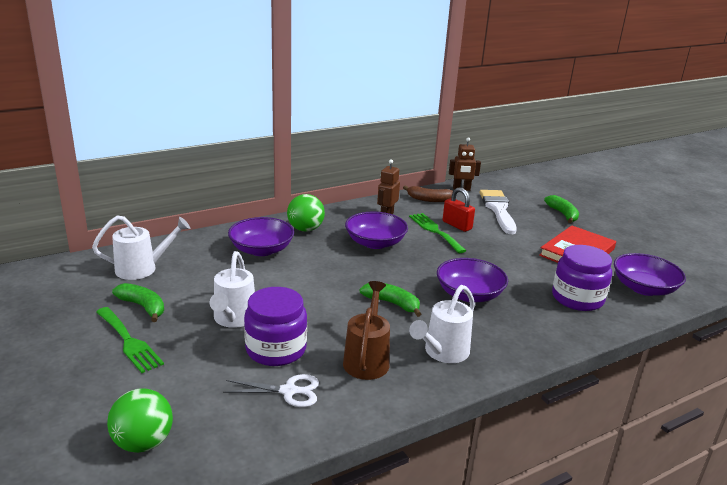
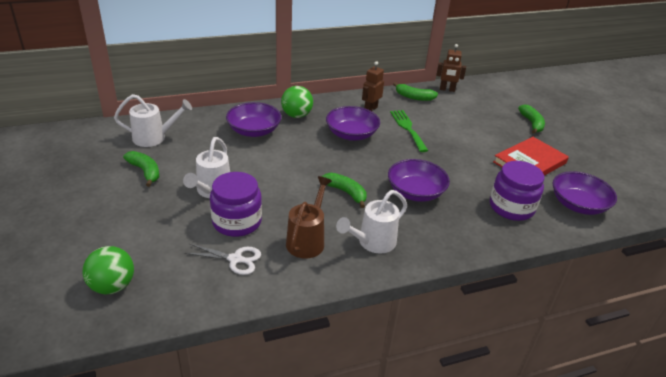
camera: 10 degrees right, 10 degrees up
green fork [96,307,164,373] -> none
brown banana [403,186,453,202] -> green banana [393,82,438,101]
red padlock [443,187,475,232] -> none
white brush [479,190,517,234] -> none

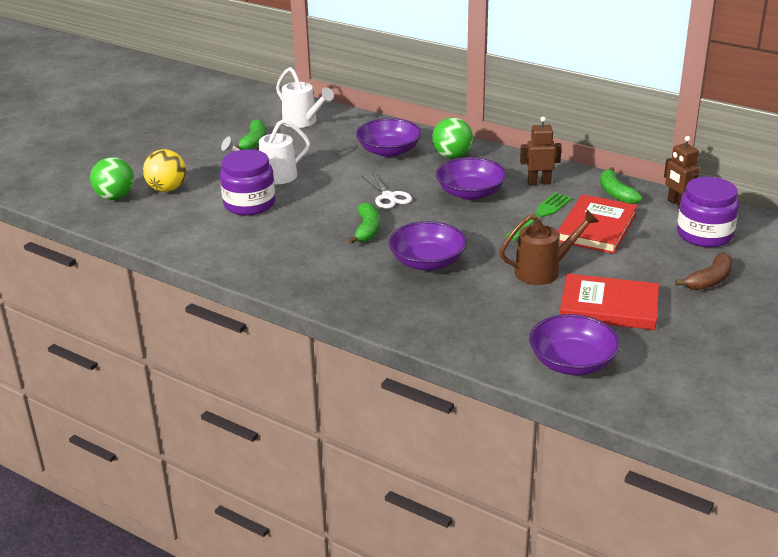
camera: 55 degrees right, 5 degrees down
white scissors [184,243,261,275] -> white scissors moved to [362,173,412,209]
brown watering can [286,176,332,259] -> brown watering can moved to [499,210,599,285]
white watering can [336,190,407,254] -> none
purple jar [490,161,544,221] -> purple jar moved to [677,177,739,247]
green banana [518,104,545,134] -> brown banana [675,252,733,290]
none -> yellow ball [143,149,186,192]
none -> red book [557,194,637,254]

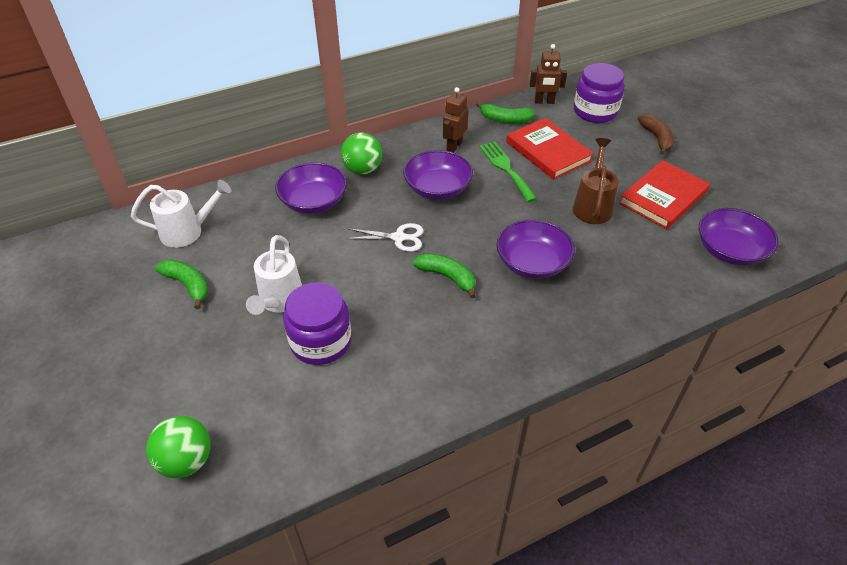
camera: 60 degrees left, 15 degrees up
yellow ball [143,149,186,192] -> none

